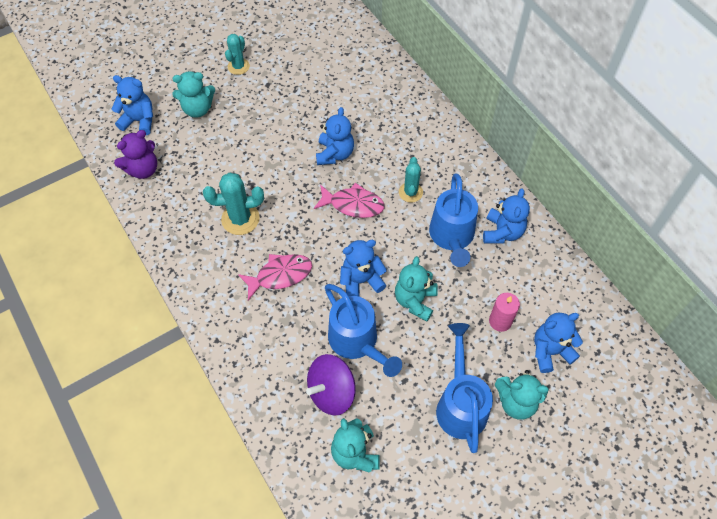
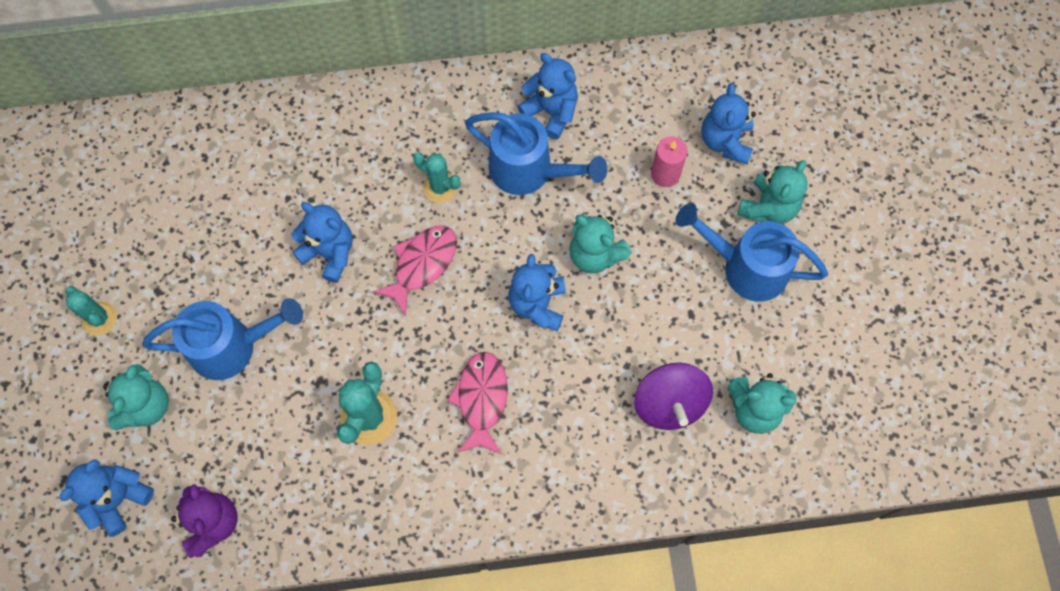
camera: 65 degrees left, 10 degrees up
blue watering can [325,284,402,377] -> blue watering can moved to [142,298,303,380]

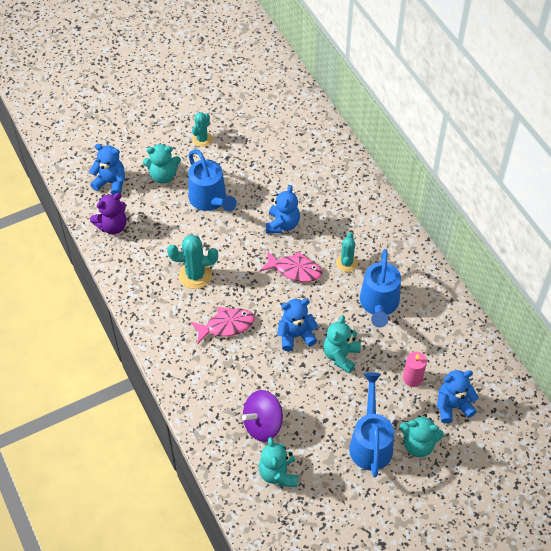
camera: 70 degrees right, 15 degrees down
blue teddy bear [517,53,578,139] -> none

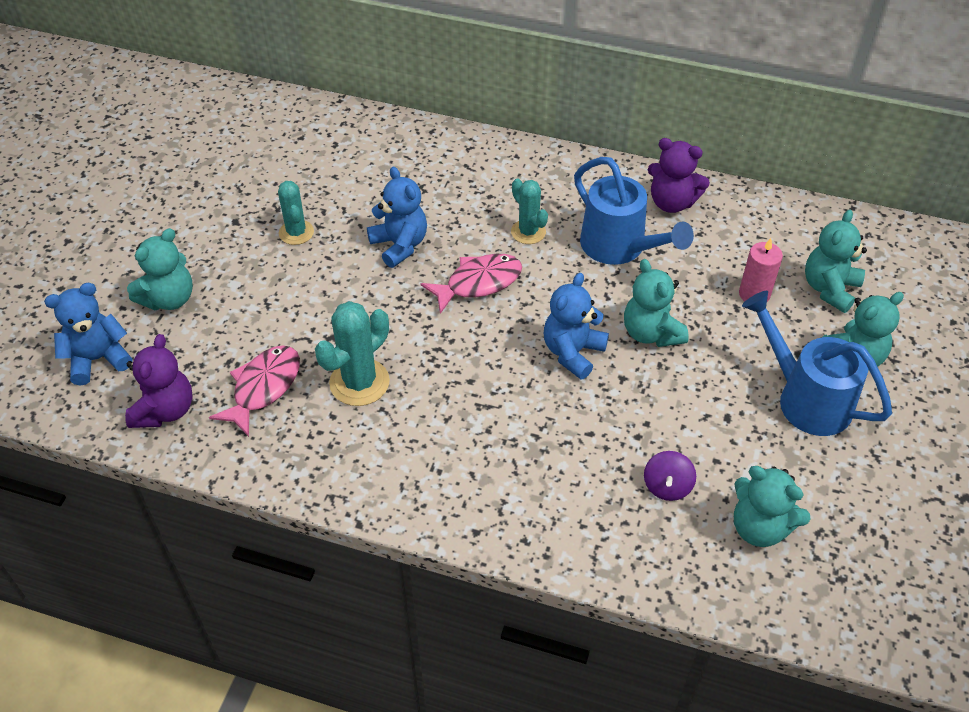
camera: 45 degrees left, 5 degrees down
blue watering can [188,150,237,212] -> none
pink fish [191,307,255,344] -> pink fish moved to [209,345,300,437]
turquoise cactus [192,112,212,147] -> turquoise cactus moved to [278,181,314,245]
purple spinning top [242,390,283,442] -> purple spinning top [644,451,696,501], size x0.57
blue teddy bear [437,370,479,423] -> turquoise teddy bear [805,210,867,313]
none -> purple teddy bear [648,138,710,213]

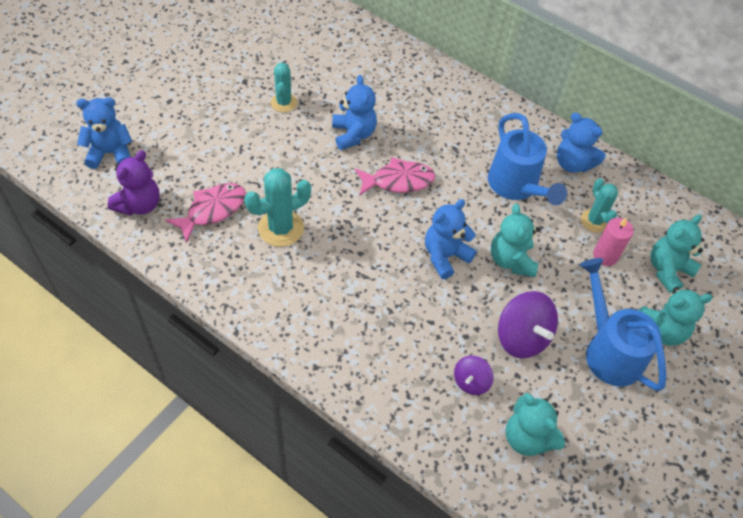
camera: 15 degrees right, 5 degrees up
turquoise teddy bear [127,228,193,310] -> none
turquoise cactus [511,178,548,244] -> turquoise cactus moved to [581,178,618,232]
purple teddy bear [648,138,710,213] -> blue teddy bear [557,112,605,173]
none -> purple spinning top [498,291,558,358]

